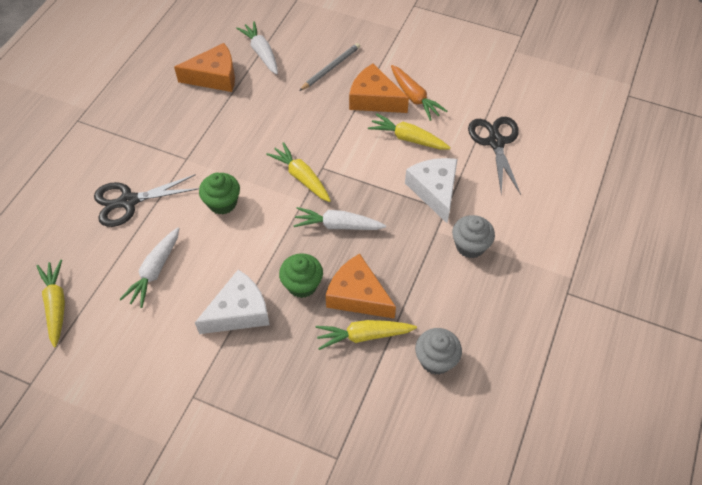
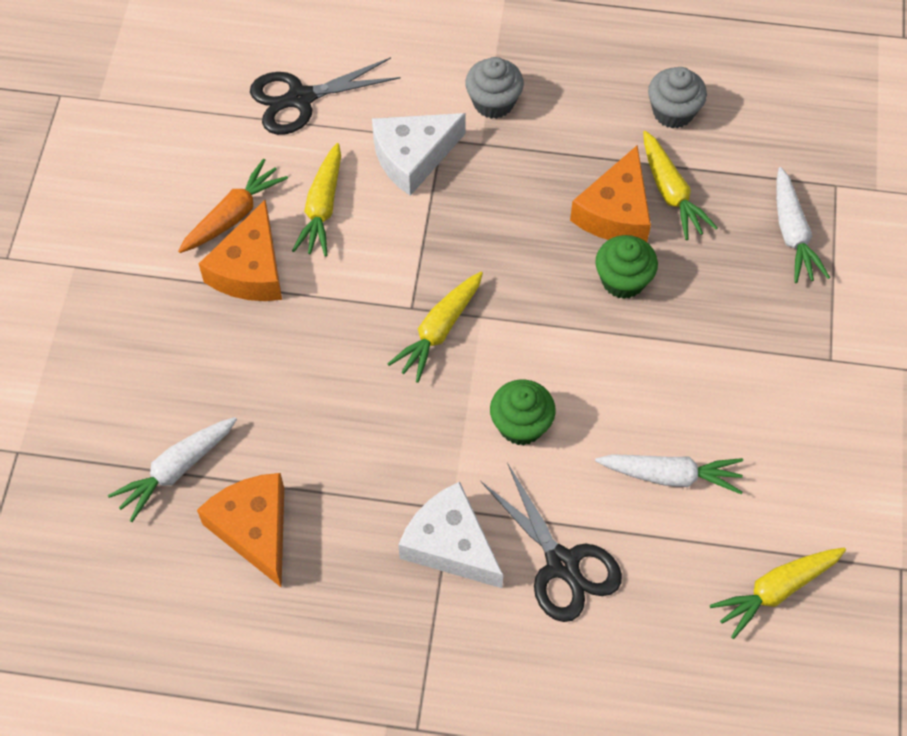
camera: 105 degrees left, 5 degrees up
white cheese [195,270,270,334] -> white cheese moved to [398,482,503,588]
white carrot [293,207,386,230] -> white carrot moved to [776,167,830,283]
grey pencil [299,43,360,91] -> none

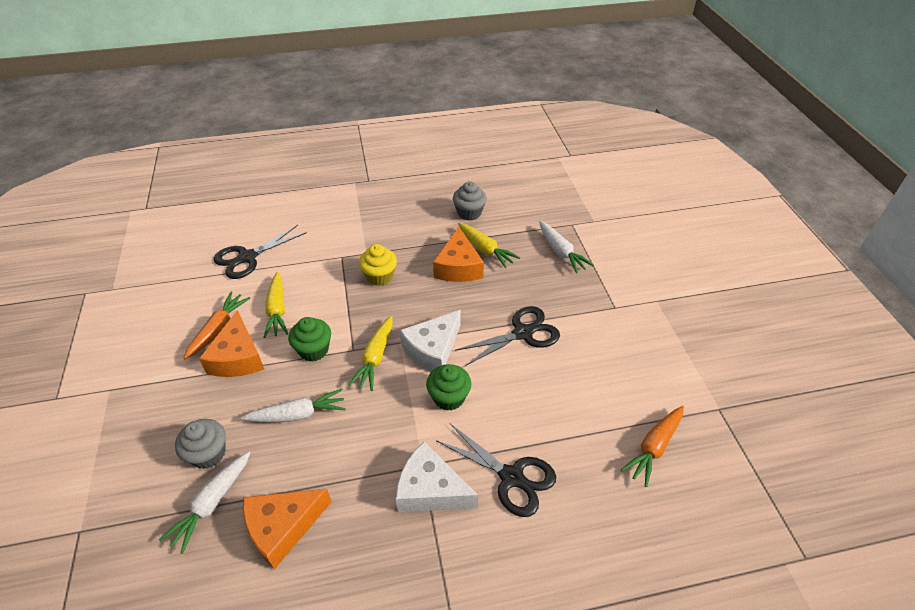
camera: 20 degrees left, 15 degrees down
orange cheese [197,473,284,587] -> orange cheese turned 75 degrees counterclockwise [243,489,332,570]
white cheese [372,113,466,196] -> white cheese moved to [400,310,461,371]
grey cupcake [465,57,524,119] -> grey cupcake moved to [175,419,226,469]
green cupcake [595,235,658,299] -> green cupcake moved to [288,317,331,362]
white carrot [595,454,743,494] -> white carrot moved to [241,389,346,422]
yellow carrot [710,548,846,639] -> orange carrot [621,406,684,487]
none -> yellow cupcake [359,244,397,286]
none -> black scissors [455,306,560,366]

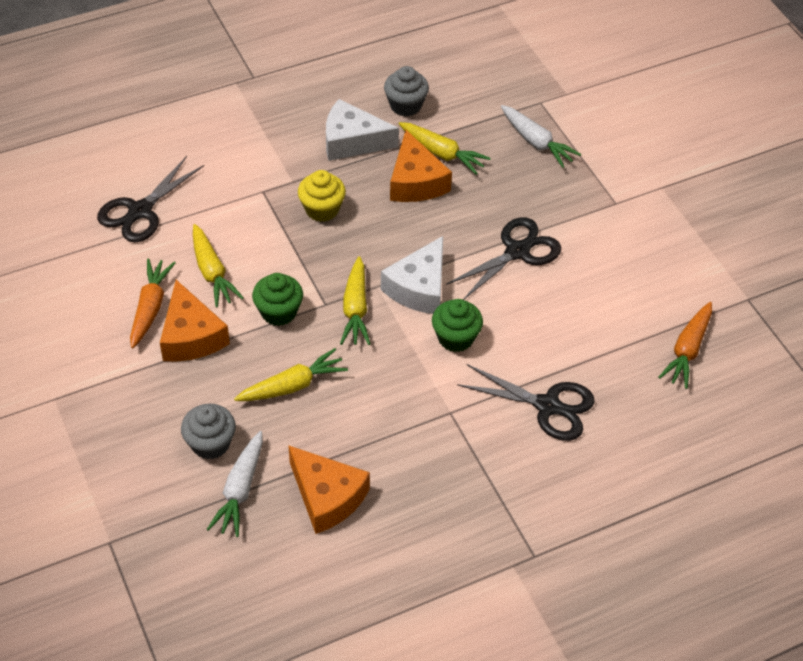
camera: 15 degrees left, 5 degrees up
white carrot [241,389,346,422] -> yellow carrot [234,348,348,401]
orange cheese [243,489,332,570] -> orange cheese turned 90 degrees counterclockwise [288,445,370,534]
white cheese [396,442,478,512] -> white cheese moved to [326,99,399,161]

